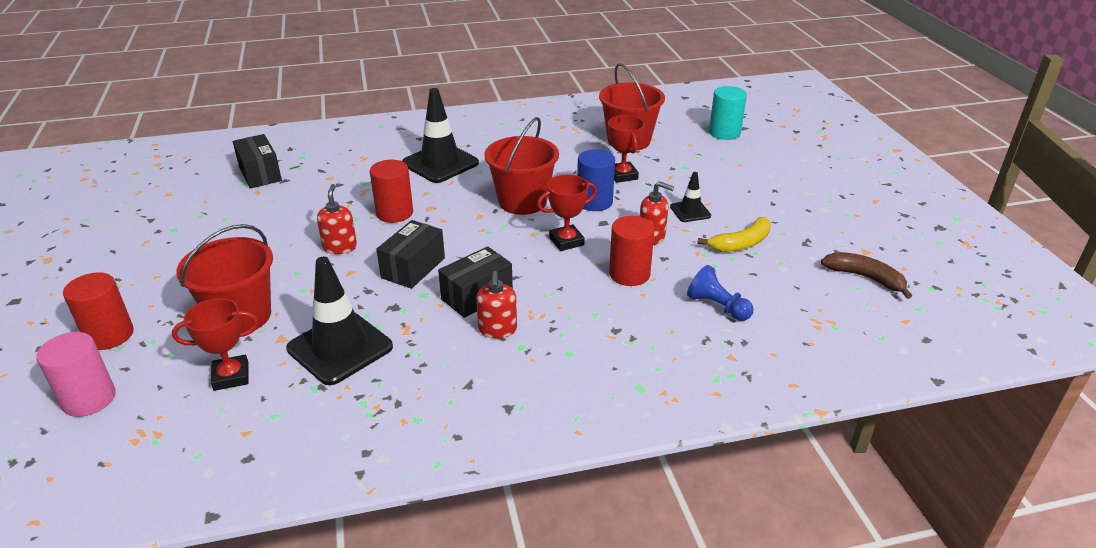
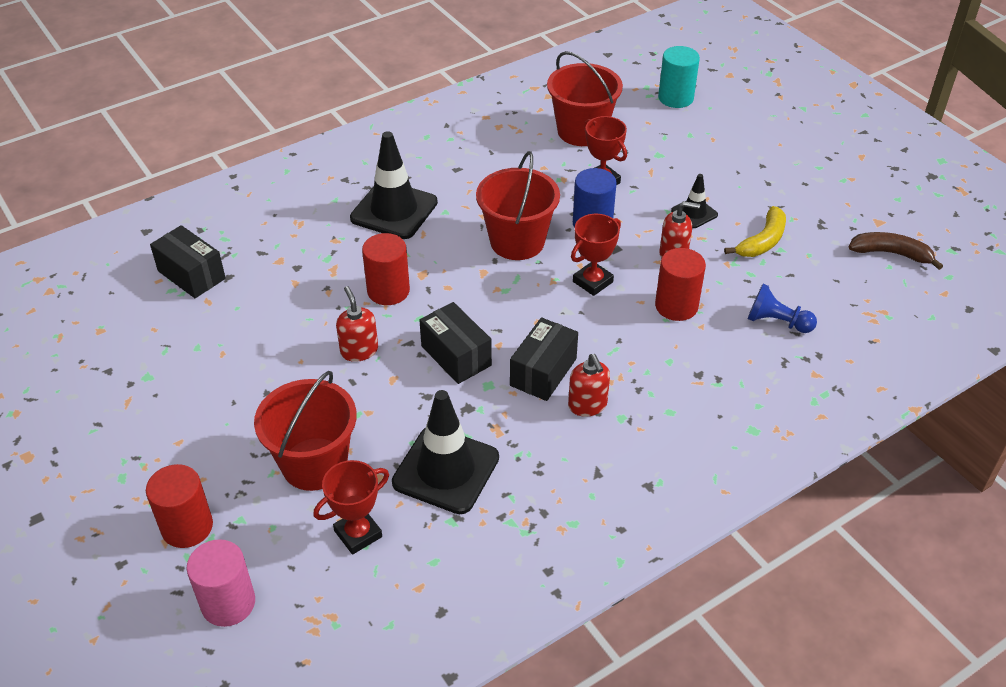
camera: 20 degrees left, 10 degrees up
black box [376,220,445,289] -> black box turned 45 degrees counterclockwise [419,302,492,384]

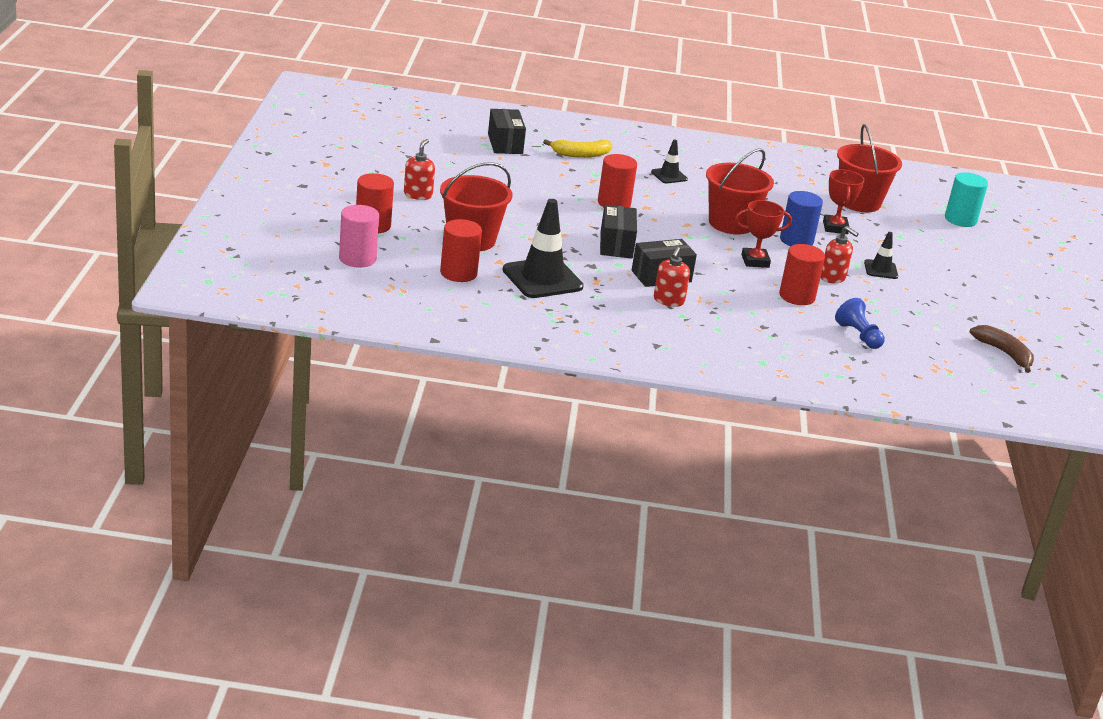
camera: 35 degrees right, 15 degrees down
red trophy [313,460,389,554] -> red cylinder [440,219,482,282]
red soap dispenser [336,286,378,362] -> red soap dispenser moved to [404,139,435,200]
black traffic cone [350,131,438,239] -> black traffic cone [651,140,688,183], size x0.51
yellow banana [724,206,786,257] -> yellow banana moved to [543,139,612,158]

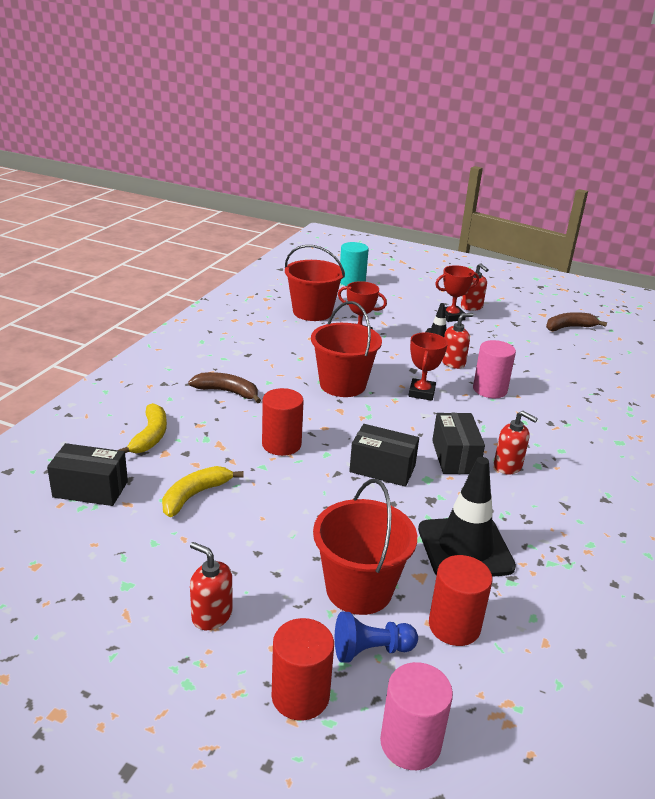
camera: 70 degrees left, 0 degrees up
black traffic cone [651,140,688,183] -> brown banana [188,372,261,403]
red cylinder [779,244,825,305] -> pink cylinder [473,340,516,398]
blue cylinder [780,191,823,246] -> none
blue pawn [835,298,885,349] -> blue pawn moved to [335,612,418,662]
none -> yellow banana [162,466,244,517]
none -> red trophy [435,265,479,322]
none -> red soap dispenser [461,263,489,311]

